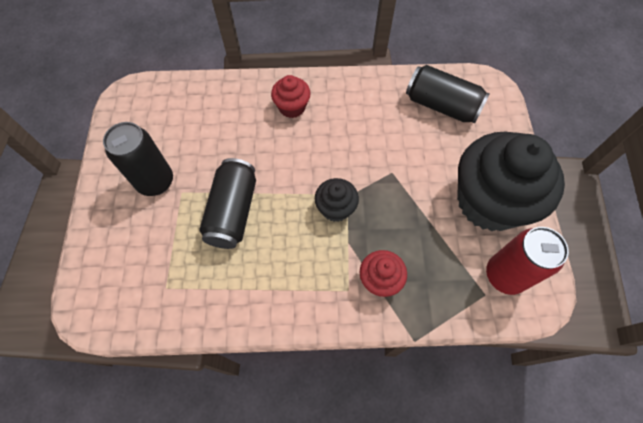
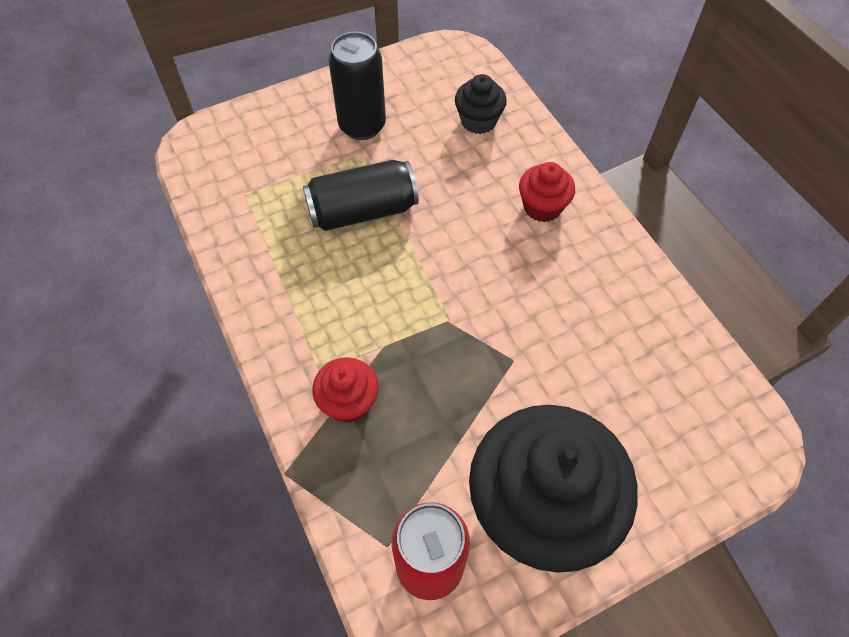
camera: 65 degrees right, 5 degrees down
black cupcake [315,178,359,222] -> black cupcake moved to [455,74,507,134]
black can [406,65,490,124] -> none

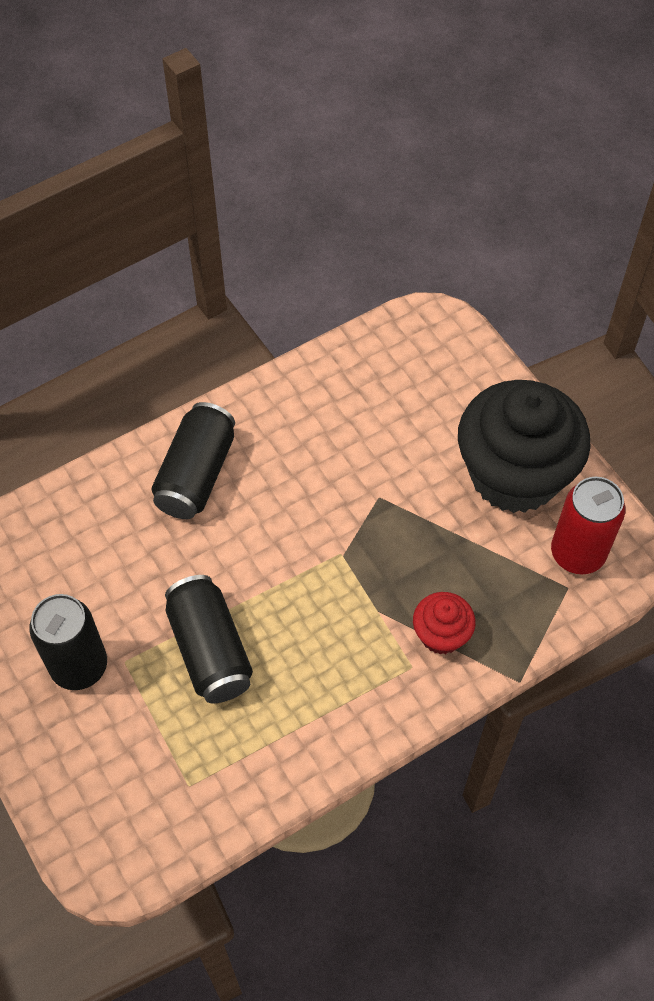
camera: 95 degrees left, 0 degrees up
black cupcake [455,74,507,134] -> none
red cupcake [519,162,575,222] -> black can [151,402,235,519]

